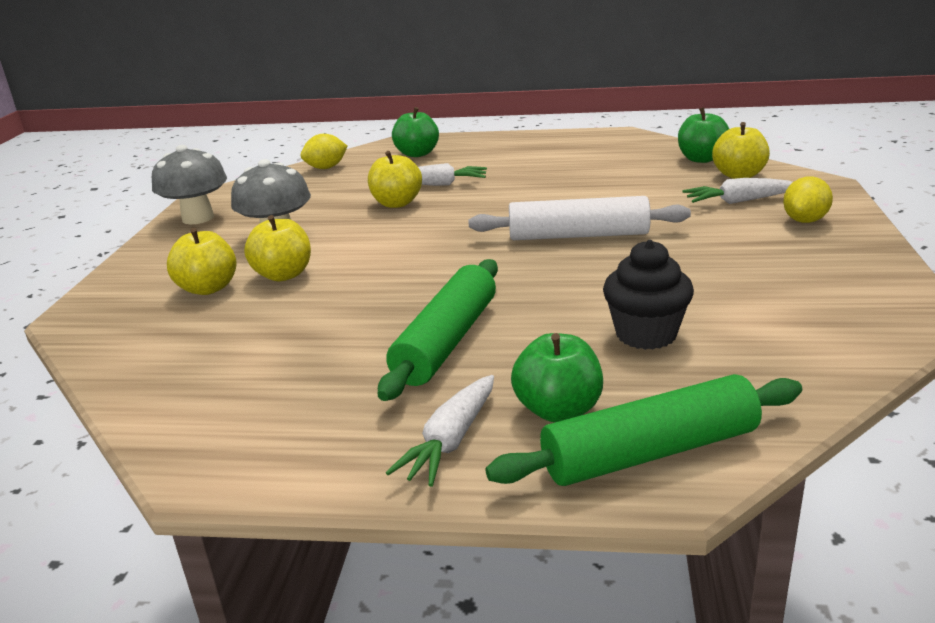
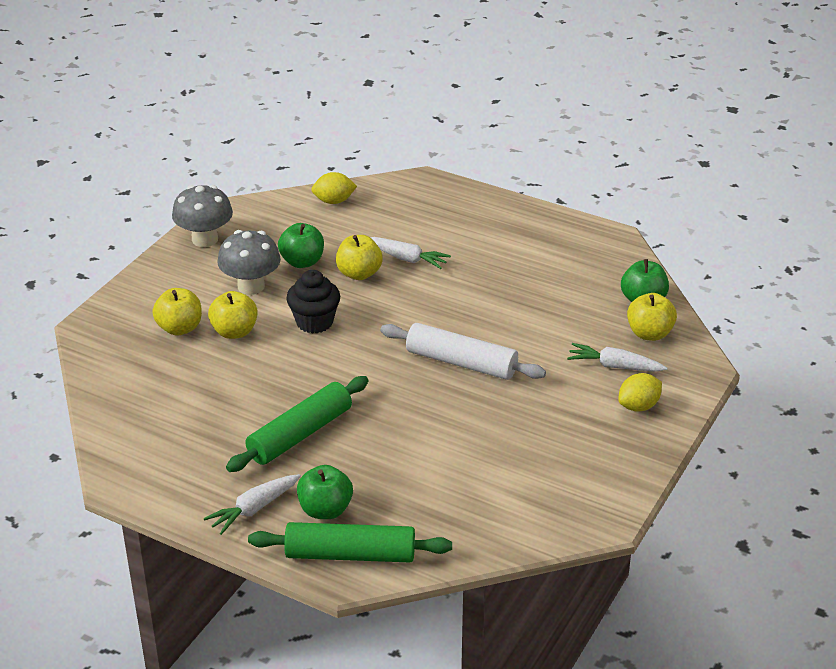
camera: 20 degrees right, 10 degrees up
green apple [392,107,439,157] -> green apple moved to [278,223,324,268]
black cupcake [603,240,694,350] -> black cupcake moved to [287,270,340,334]

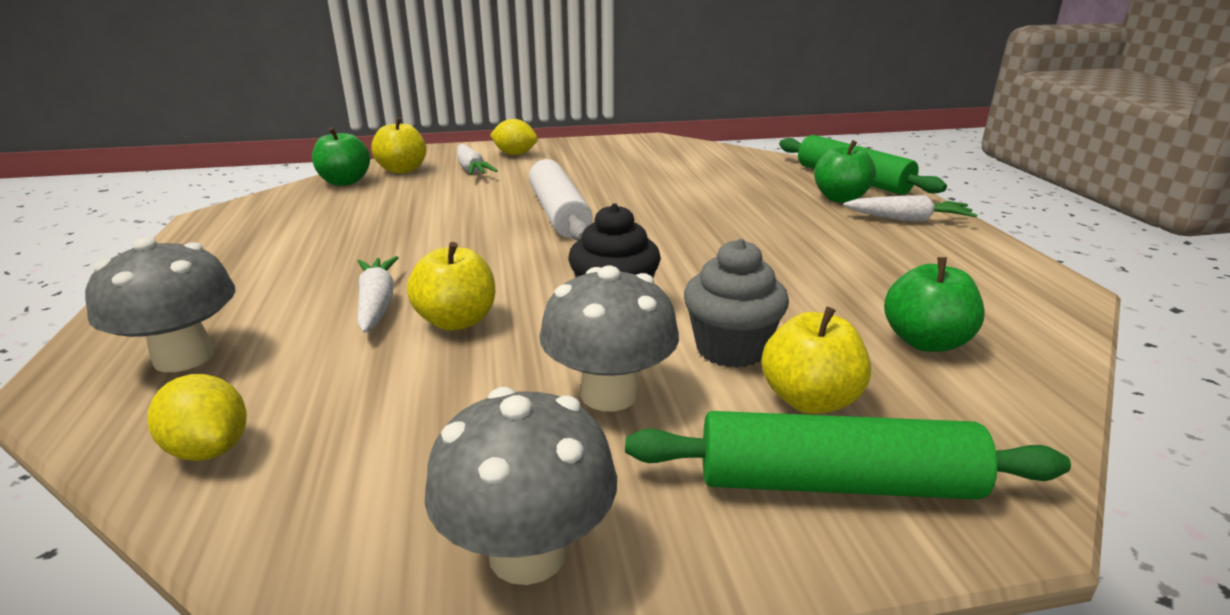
camera: 130 degrees left, 10 degrees down
yellow apple [208,291,258,339] -> grey cupcake [684,238,789,368]
green rolling pin [226,376,368,472] -> green rolling pin moved to [625,411,1071,500]
green apple [278,223,324,268] -> green apple moved to [884,257,985,352]
none -> grey mushroom [85,237,235,372]

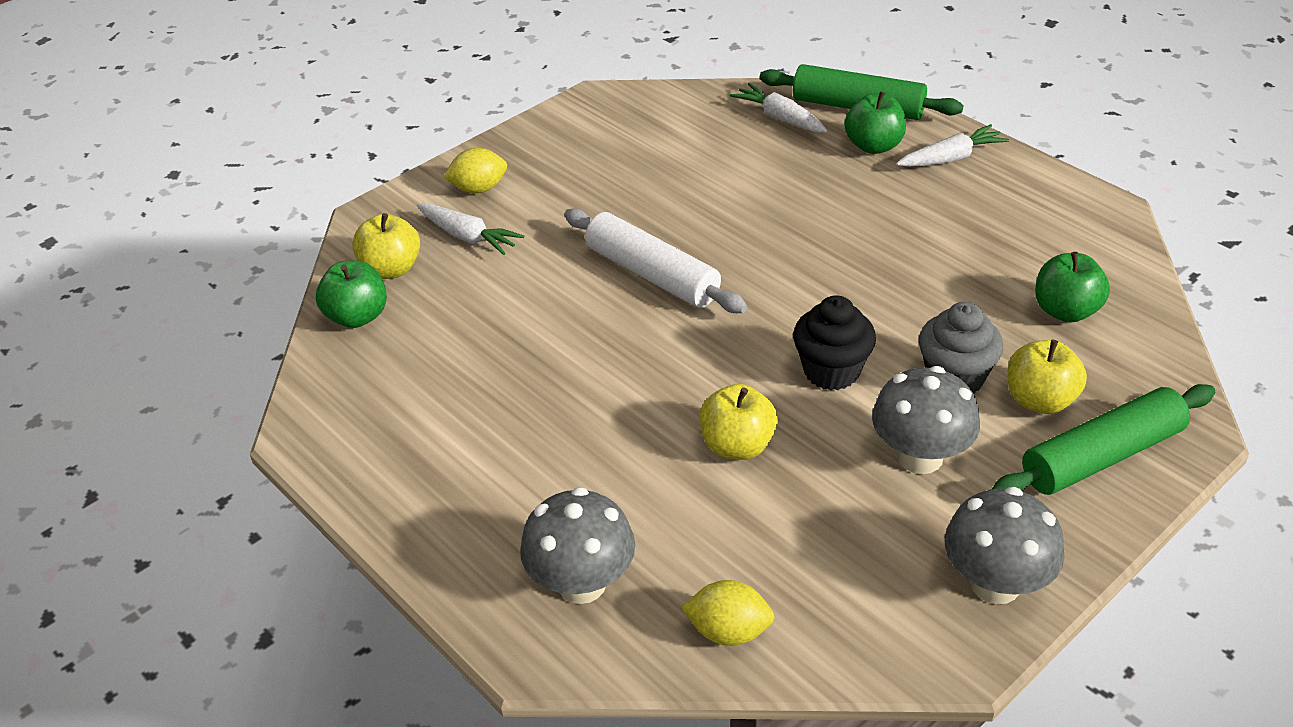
camera: 30 degrees left, 15 degrees up
white carrot [357,256,399,333] -> white carrot moved to [730,83,828,133]

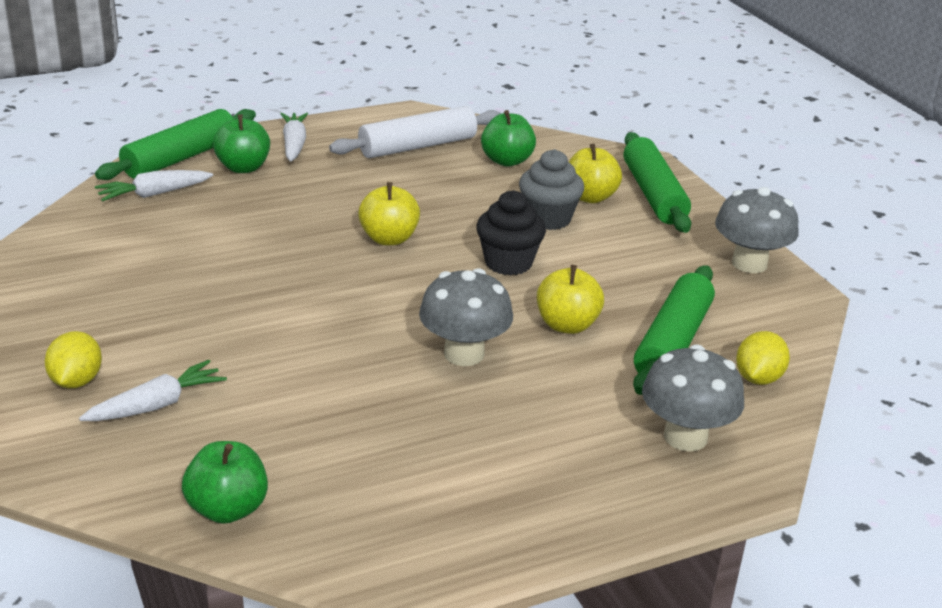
camera: 75 degrees left, 10 degrees down
yellow apple [352,213,420,279] -> yellow apple moved to [358,182,420,245]
white rolling pin [564,208,747,313] -> white rolling pin moved to [329,106,501,158]
grey mushroom [872,366,980,474] -> grey mushroom moved to [419,268,513,366]
none -> green rolling pin [633,265,715,395]

